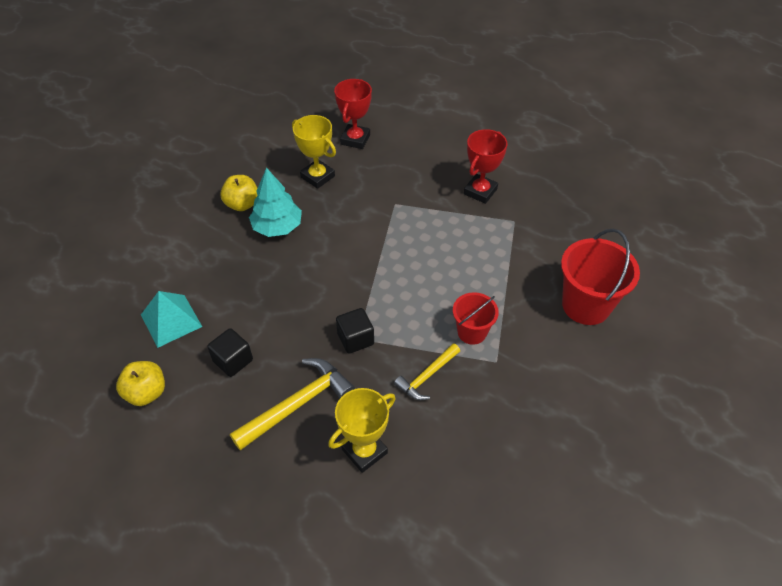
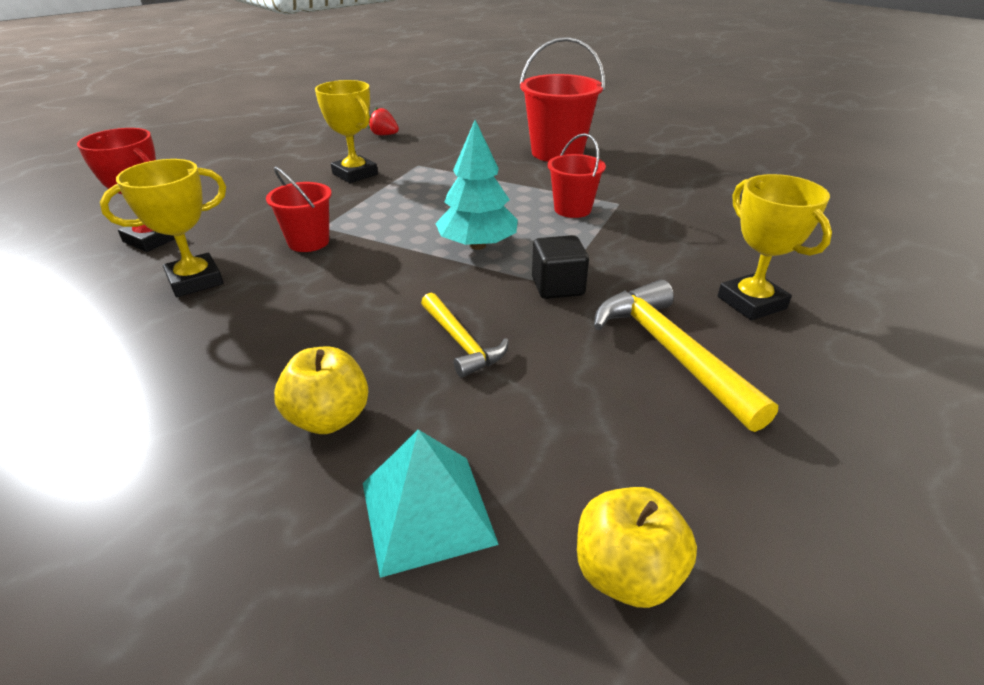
camera: 75 degrees left, 15 degrees down
black cube [207,328,253,377] -> none
yellow apple [220,175,258,211] -> yellow apple moved to [274,346,369,434]
turquoise tree [249,168,302,237] -> turquoise tree moved to [435,120,518,250]
yellow hammer [394,343,460,400] -> yellow hammer moved to [421,293,509,377]
red trophy [464,129,508,204] -> yellow trophy [315,80,378,183]
none -> red bucket [266,167,332,252]
none -> red strawberry [369,108,399,135]

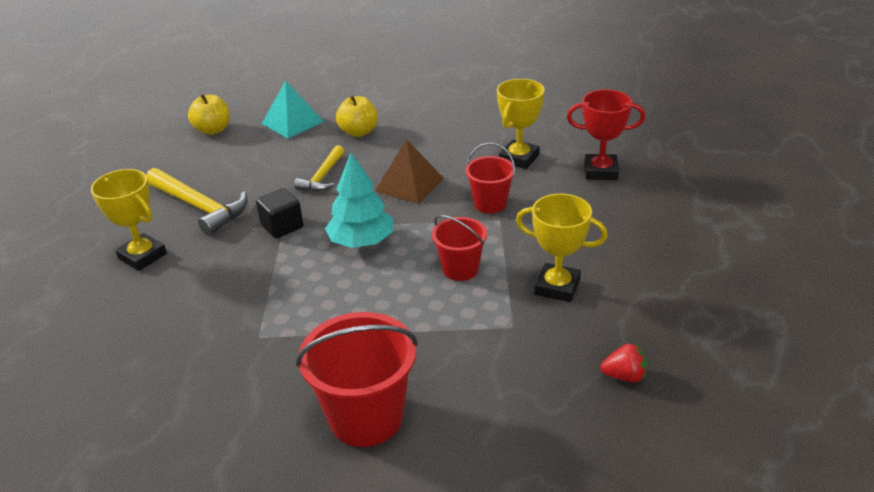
camera: 155 degrees right, 0 degrees up
yellow hammer [421,293,509,377] -> yellow hammer turned 105 degrees counterclockwise [294,145,344,192]
red bucket [547,133,606,218] -> red bucket moved to [432,215,487,281]
none -> brown pyramid [375,139,444,204]

